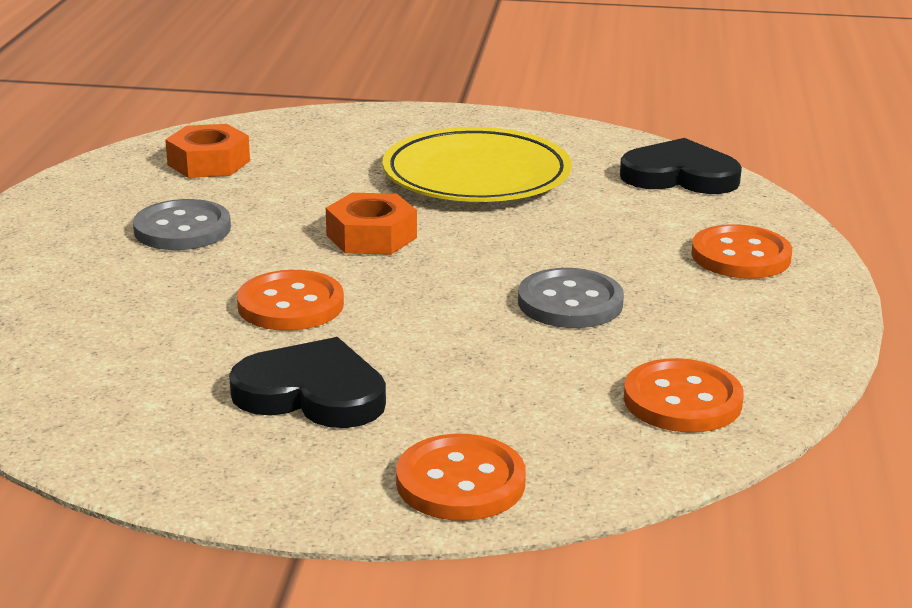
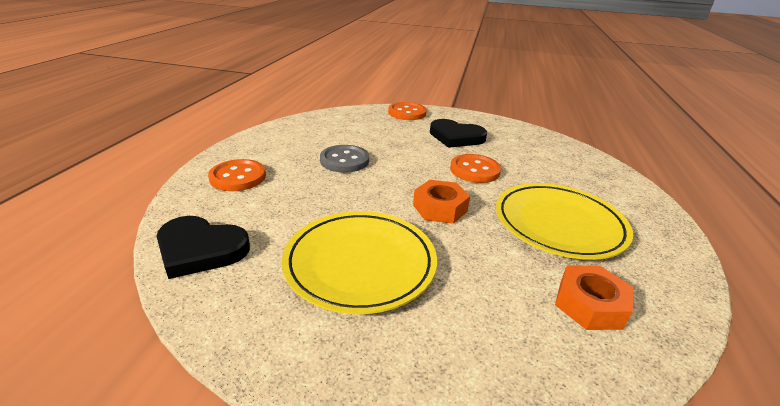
camera: 175 degrees left, 5 degrees up
grey button [133,199,231,250] -> yellow plate [496,183,633,260]
orange button [624,358,744,433] -> none

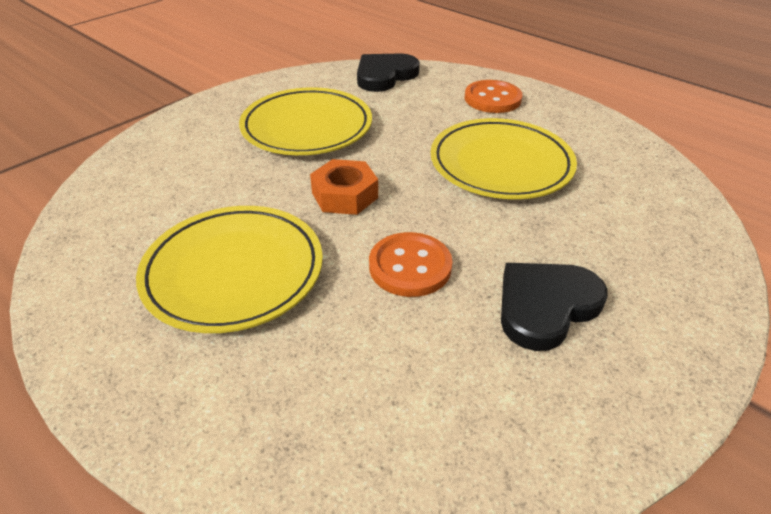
camera: 120 degrees right, 10 degrees up
grey button [320,145,369,173] -> yellow plate [431,118,577,199]
orange button [388,102,427,120] -> none
orange nut [555,266,633,330] -> none

